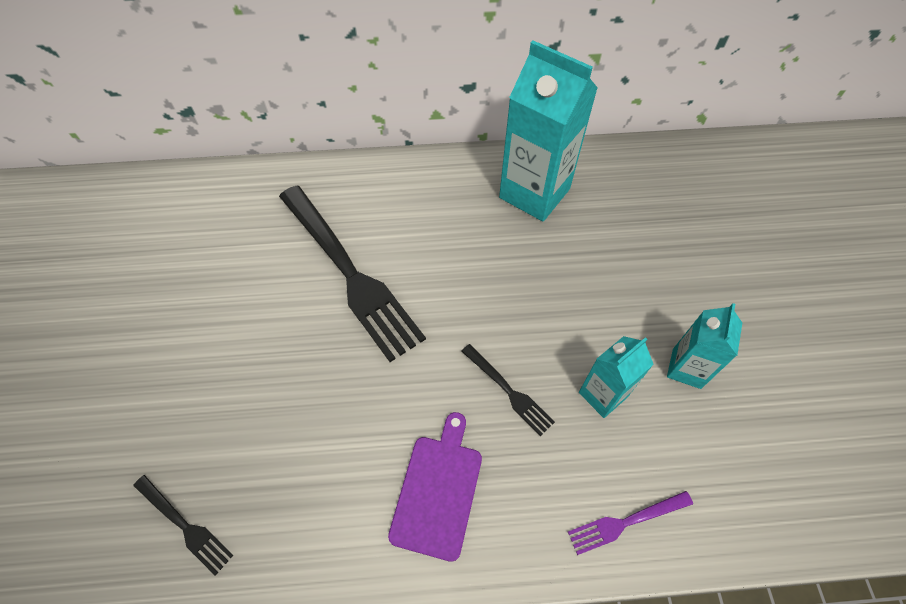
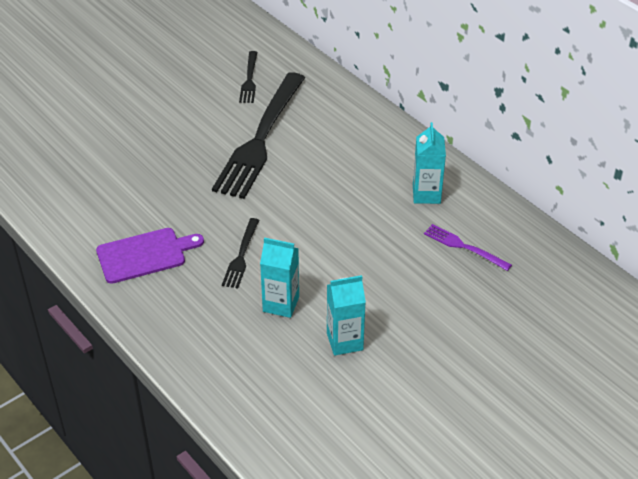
camera: 55 degrees right, 15 degrees down
black fork [133,475,233,576] -> black fork moved to [239,51,257,103]
turquoise carton [499,41,598,222] -> turquoise carton [413,122,446,204], size x0.55
purple fork [568,491,693,555] -> purple fork moved to [424,224,512,271]

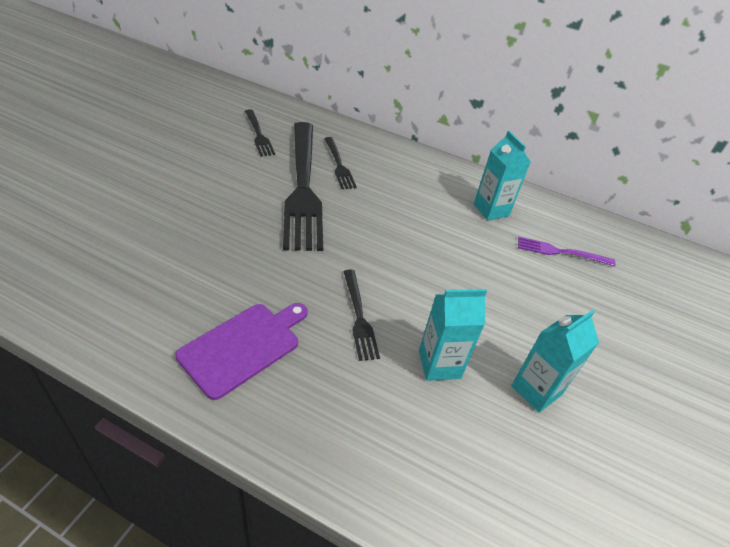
camera: 30 degrees left, 0 degrees up
none -> black fork [324,137,357,189]

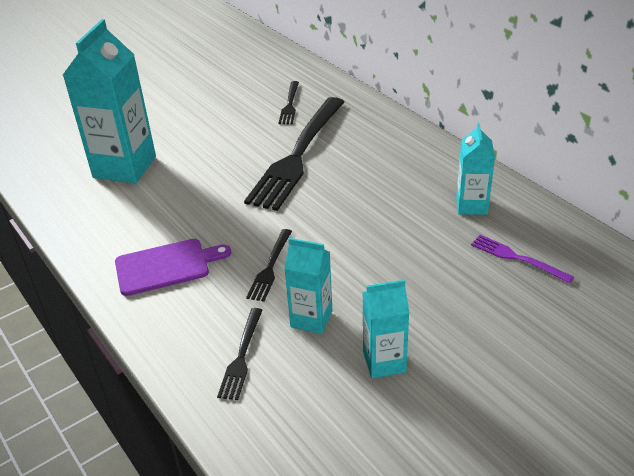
camera: 35 degrees right, 5 degrees down
black fork [324,137,357,189] -> black fork moved to [217,308,263,400]
none -> turquoise carton [63,19,156,183]

